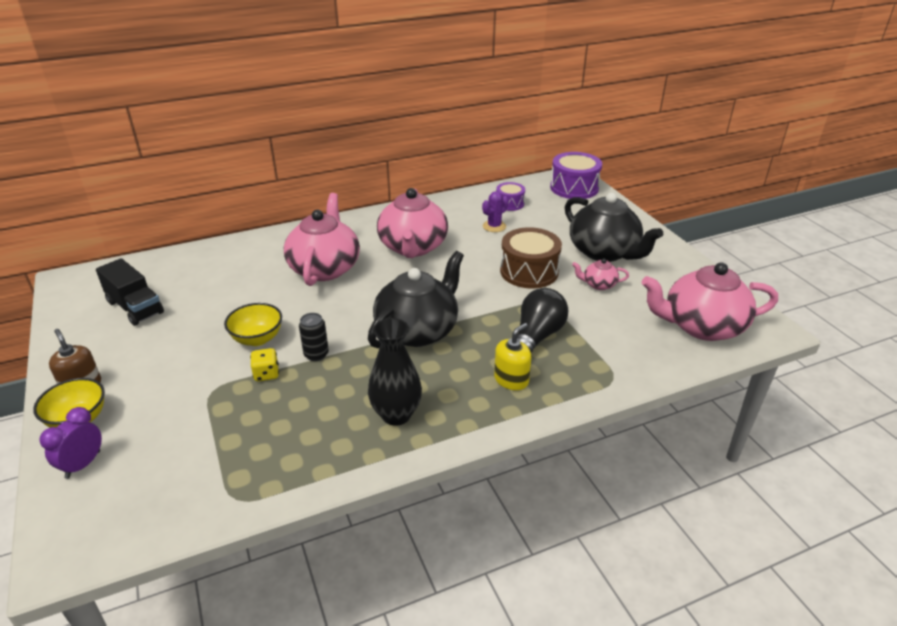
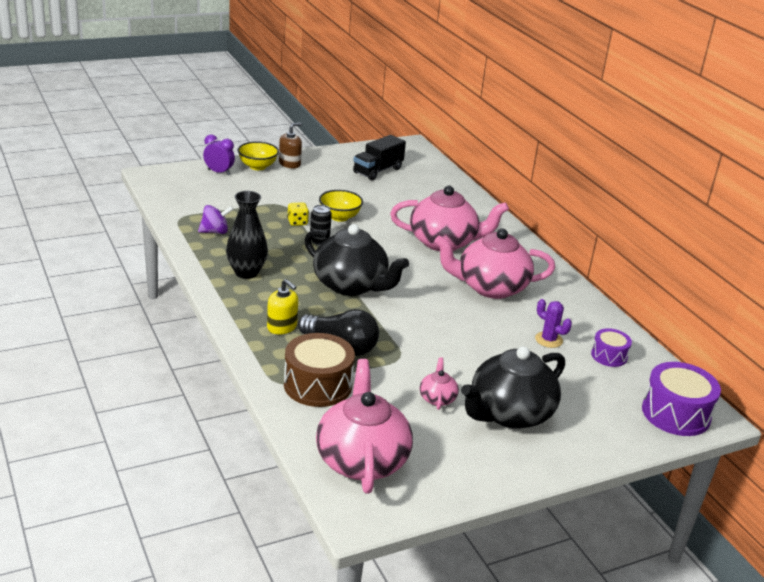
camera: 85 degrees right, 5 degrees down
brown drum [500,227,562,288] -> brown drum moved to [284,333,355,407]
none -> purple spinning top [198,205,234,234]

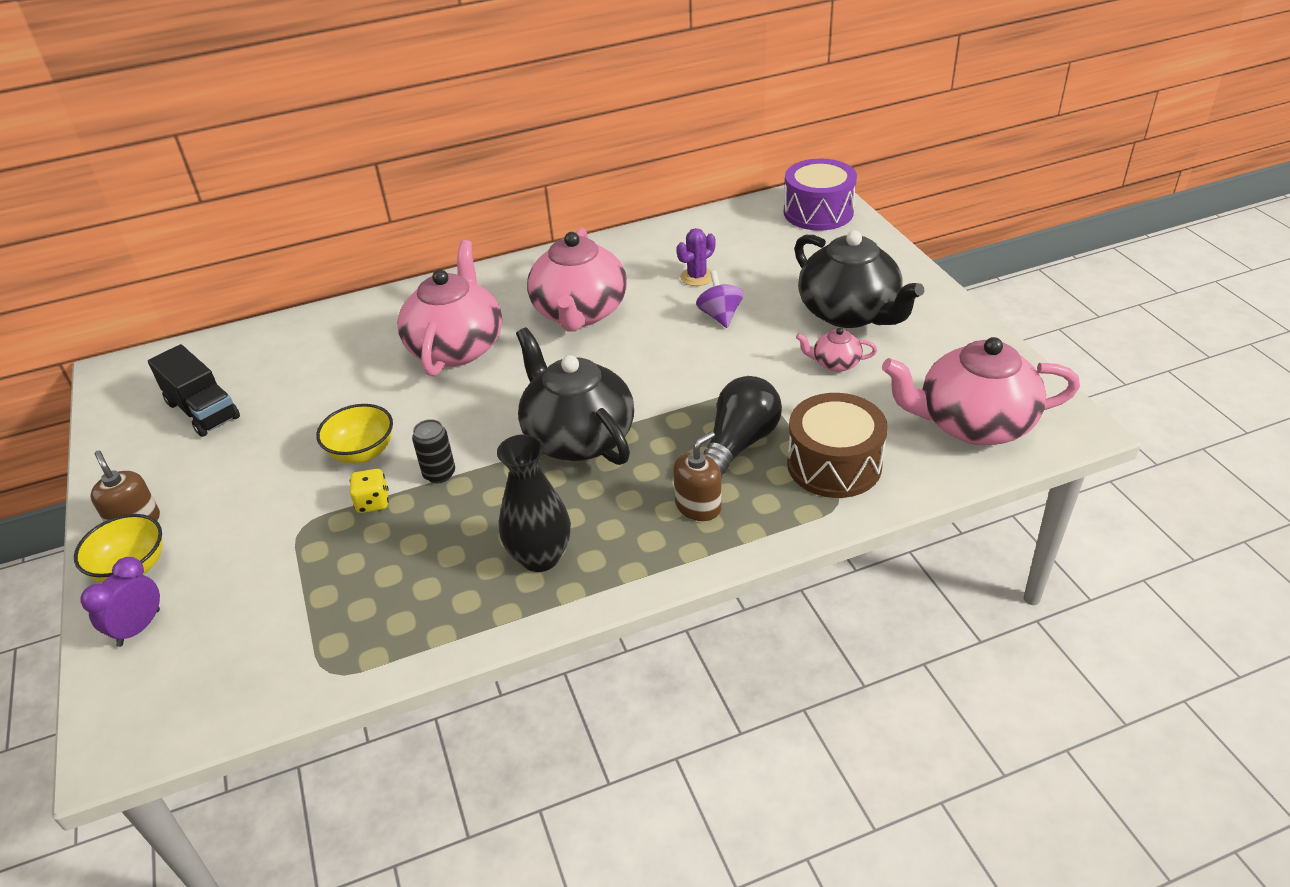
camera: 80 degrees left, 10 degrees up
purple spinning top [198,205,234,234] -> purple spinning top moved to [696,270,744,328]
yellow soap dispenser [267,279,298,335] -> brown soap dispenser [673,431,722,521]
black teapot [304,224,409,296] -> black teapot turned 75 degrees counterclockwise [516,327,634,465]
purple drum [591,328,632,367] -> none

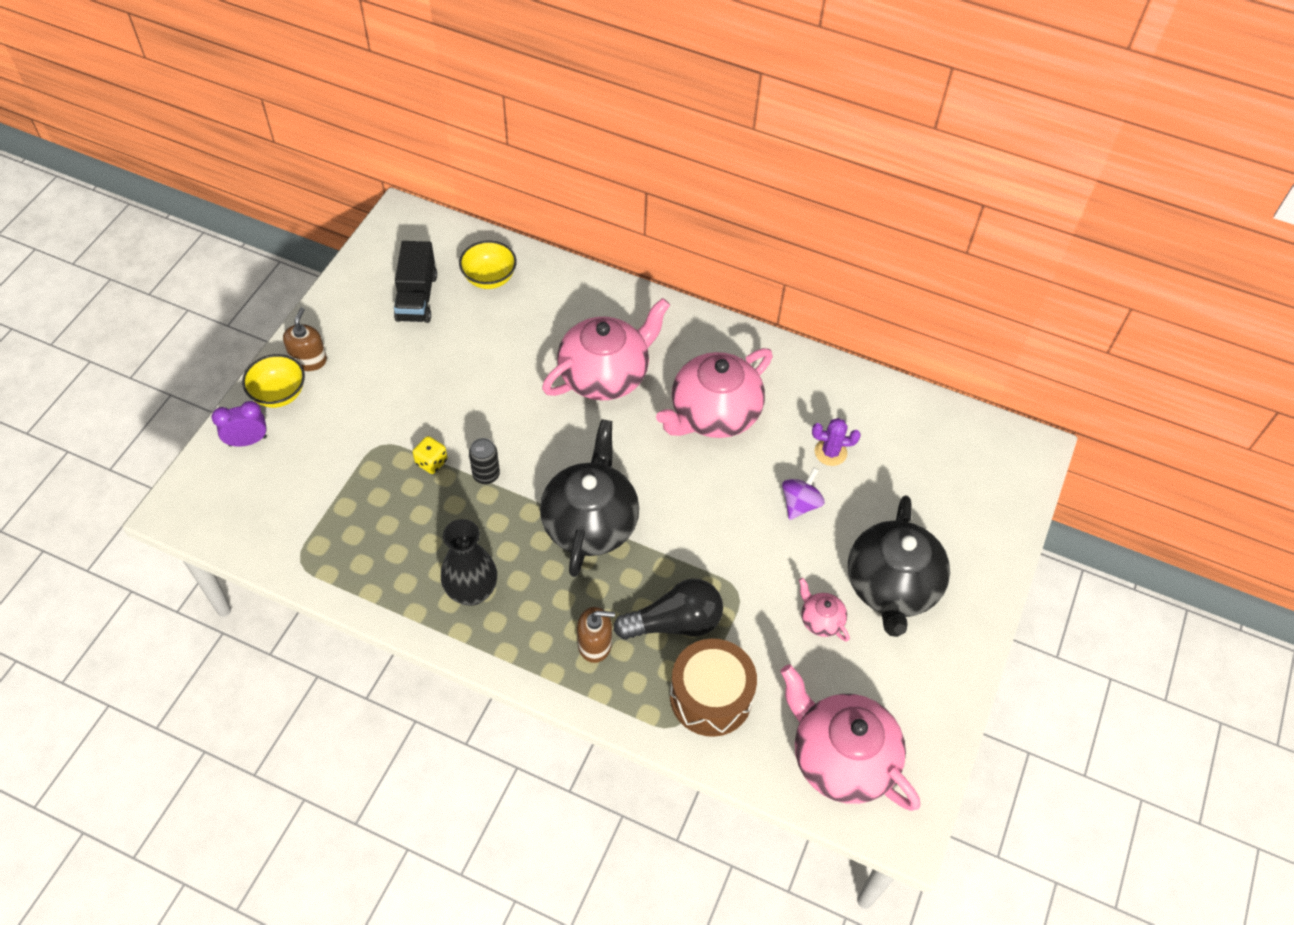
camera: 40 degrees right, 15 degrees up
yellow bowl [316,404,393,464] -> yellow bowl moved to [459,241,517,289]
purple drum [784,158,857,231] -> none

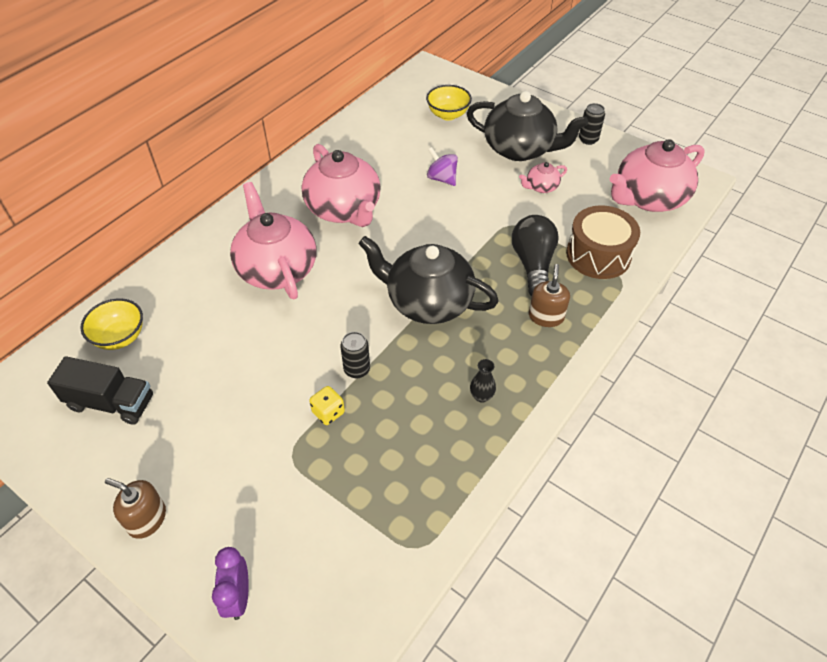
camera: 75 degrees left, 5 degrees down
yellow bowl [242,354,305,408] -> yellow bowl moved to [426,85,472,120]
black vase [441,519,497,606] -> black vase [470,359,496,403], size x0.49
purple cactus [812,418,861,466] -> none
none -> black can [579,103,605,145]

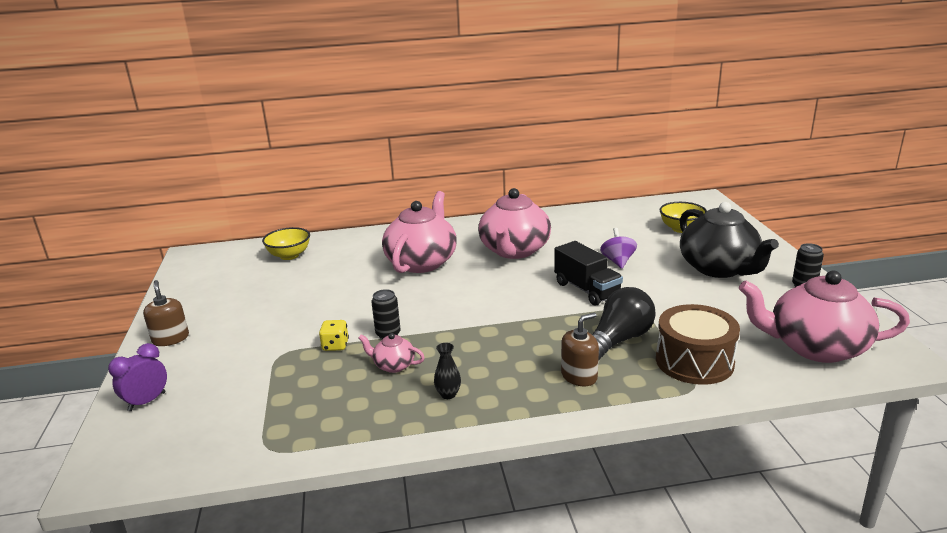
camera: 45 degrees right, 25 degrees down
black truck [47,356,153,425] -> black truck moved to [554,241,623,306]
black teapot [359,236,498,324] -> none
pink teapot [519,162,567,193] -> pink teapot moved to [359,333,425,373]

